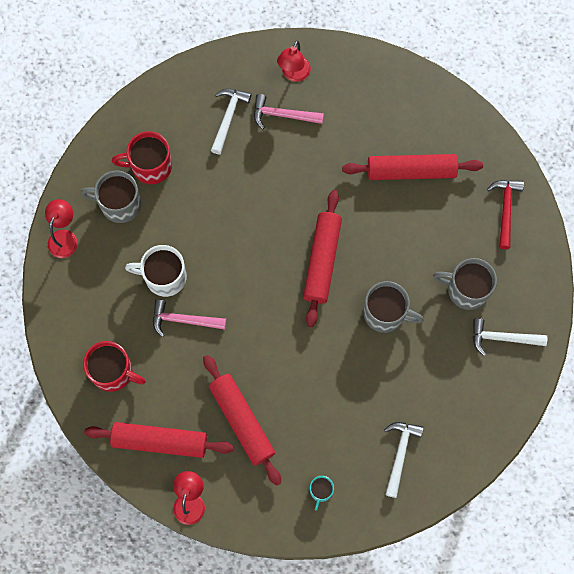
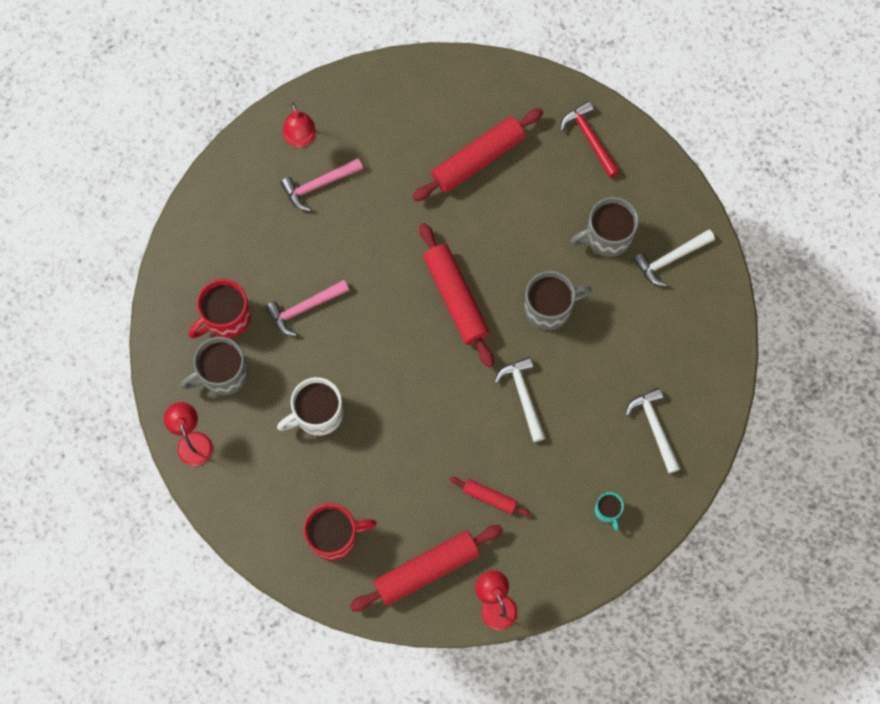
camera: 35 degrees left, 0 degrees up
pink hammer [153,299,226,337] -> pink hammer moved to [265,280,350,336]
red rolling pin [203,355,281,486] -> red rolling pin [450,477,530,516], size x0.52
white hammer [211,89,251,154] -> white hammer moved to [495,357,545,442]

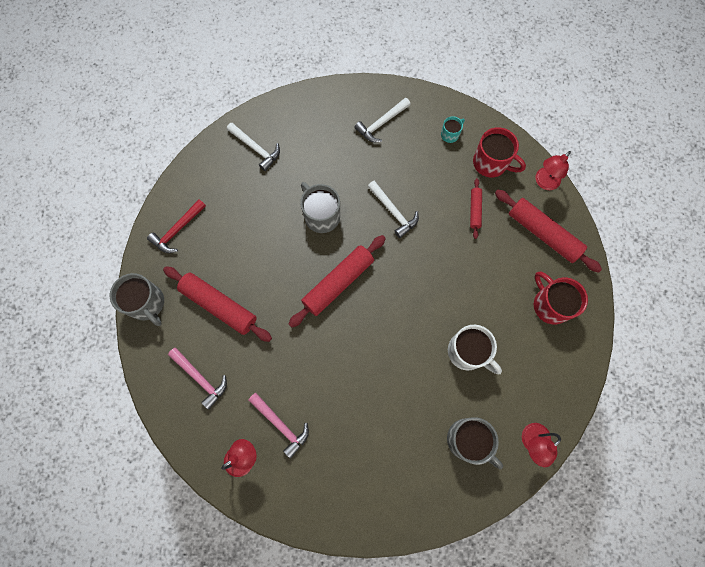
camera: 110 degrees left, 0 degrees up
red mug [188,279,251,338] -> red mug moved to [473,127,526,177]
pink hammer [265,280,350,336] -> pink hammer moved to [168,348,227,409]
white hammer [495,357,545,442] -> white hammer turned 90 degrees counterclockwise [368,181,419,238]
grey mug [570,197,639,257] -> grey mug moved to [110,273,164,326]

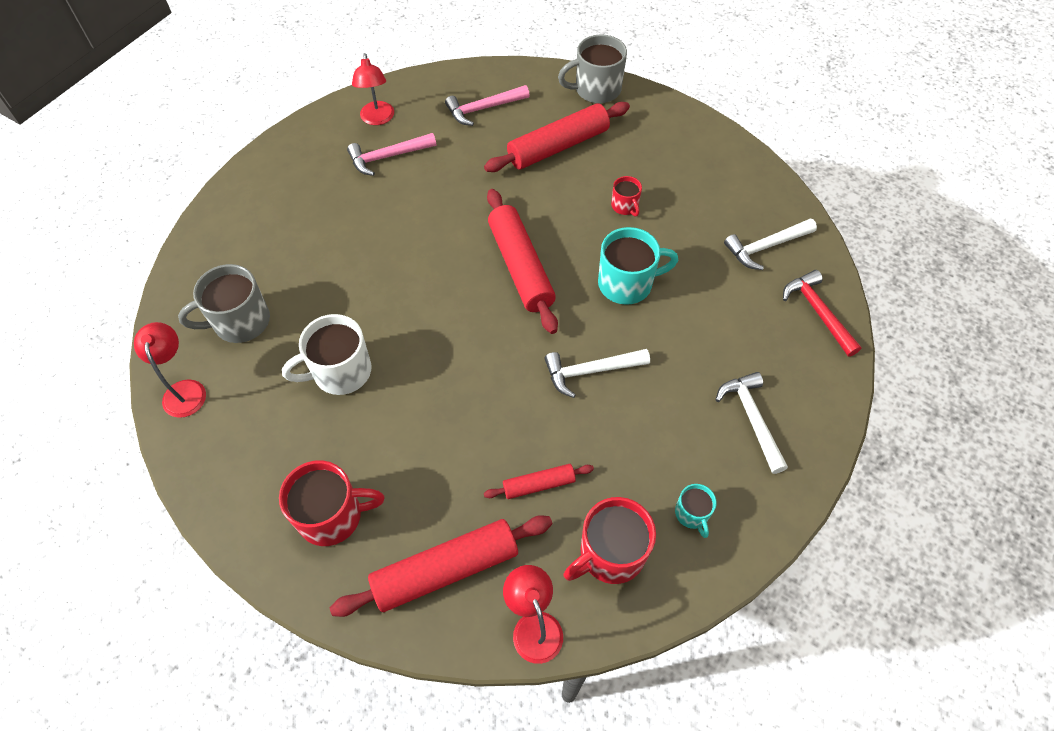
camera: 115 degrees right, 15 degrees down
red hammer [147,199,206,253] -> red hammer moved to [783,270,862,357]
grey mug [300,182,340,233] -> turquoise mug [598,227,678,305]
red rolling pin [470,178,482,239] -> red rolling pin turned 45 degrees counterclockwise [484,464,594,499]
none -> red mug [611,176,642,216]

